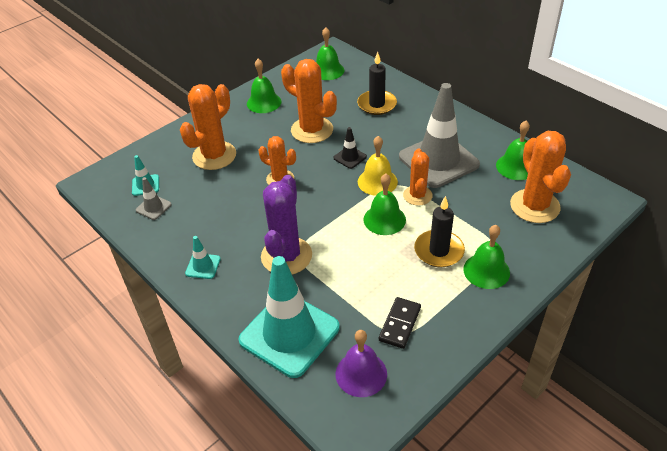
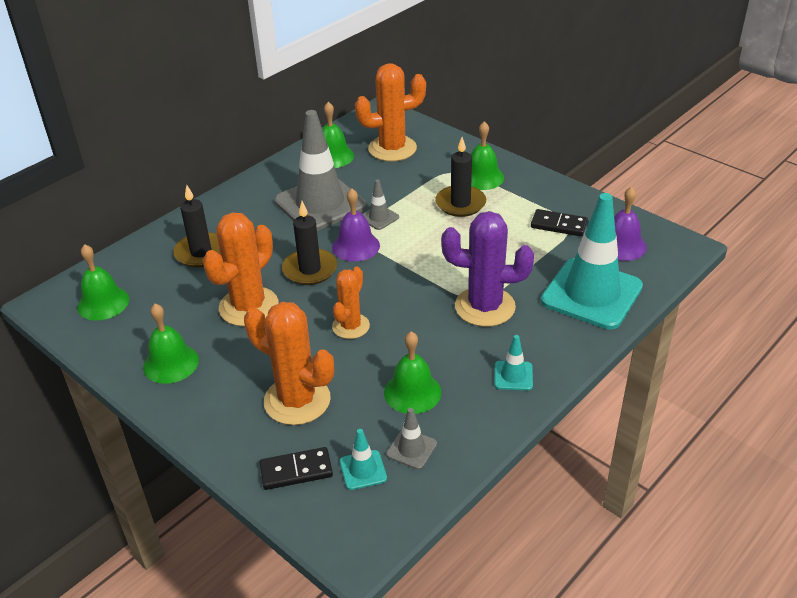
camera: 95 degrees left, 5 degrees down
black traffic cone [333,127,367,169] -> black candle [282,201,337,285]
yellow bell [358,136,398,196] -> purple bell [332,188,380,262]
green bell [363,174,406,235] -> green bell moved to [384,331,441,414]
orange cactus [403,149,433,206] -> grey traffic cone [363,179,399,230]
none -> black domino [260,447,333,490]

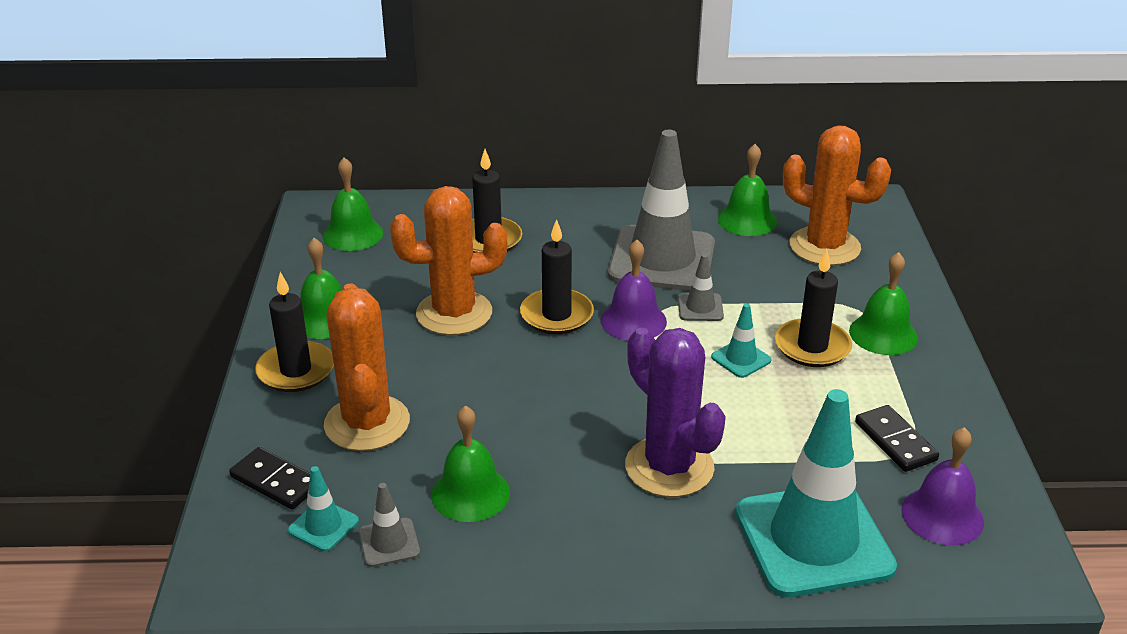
camera: 45 degrees right, 5 degrees down
orange cactus [332,267,370,339] -> none
turquoise traffic cone [494,335,533,391] -> turquoise traffic cone moved to [711,303,771,378]
none -> black candle [255,272,334,392]

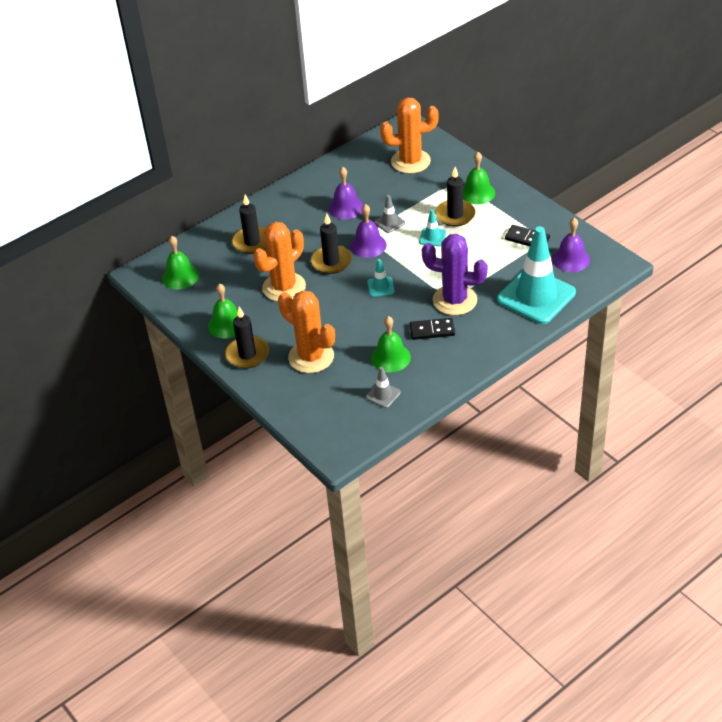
camera: 35 degrees left, 10 degrees up
black domino [229,447,310,510] -> black domino moved to [409,318,455,340]
turquoise traffic cone [288,466,359,552] -> turquoise traffic cone moved to [367,259,395,297]
grey traffic cone [608,130,715,291] -> purple bell [329,167,364,219]
green bell [718,144,777,236] -> none

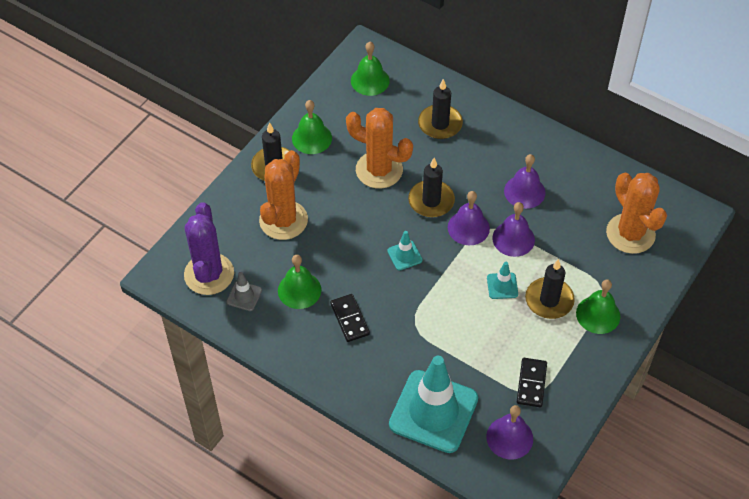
camera: 70 degrees right, 10 degrees up
grey traffic cone [374,195,405,233] -> purple bell [492,202,535,257]
purple cactus [422,234,488,315] -> purple cactus moved to [184,202,234,295]

